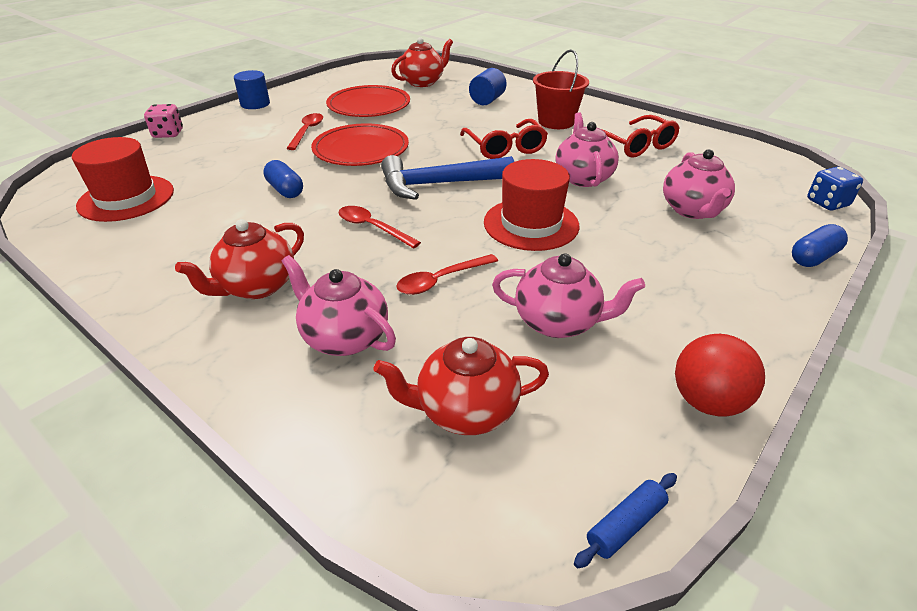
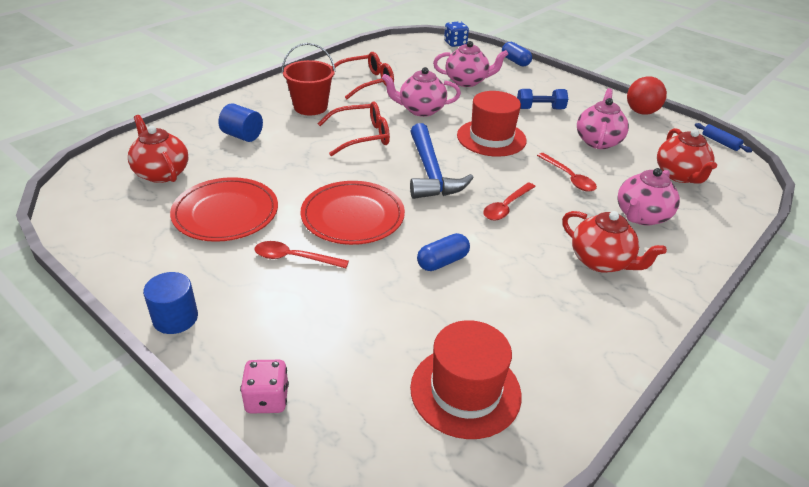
camera: 90 degrees left, 0 degrees up
none -> blue dumbbell [517,89,568,109]

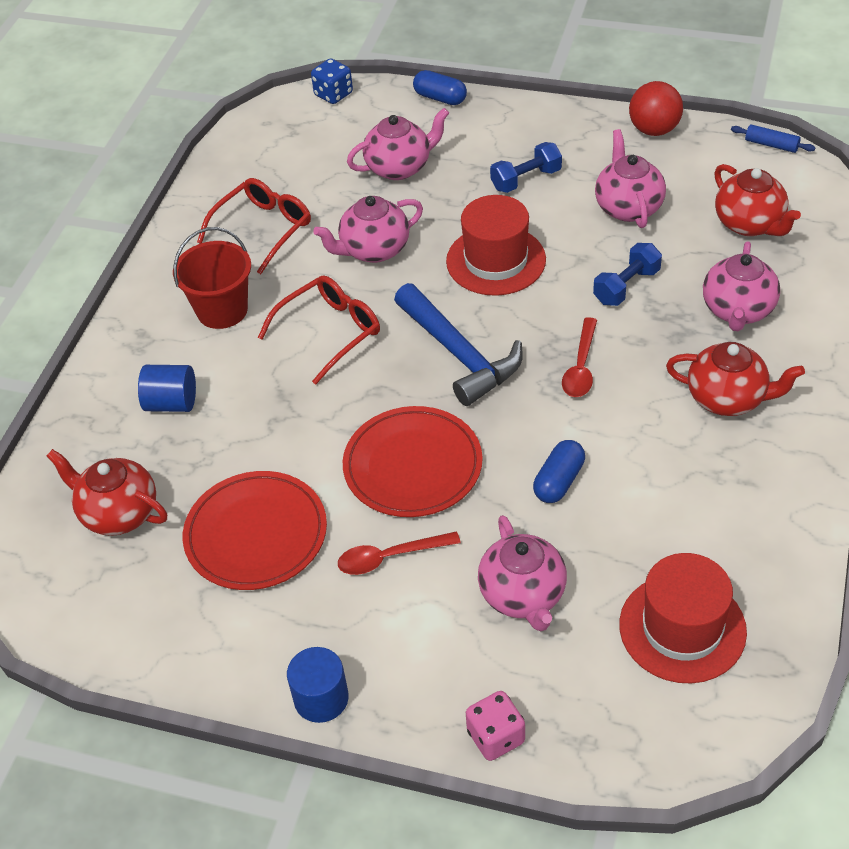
camera: 20 degrees left, 10 degrees up
red spoon [537,153,597,192] -> blue dumbbell [593,243,662,306]
none -> pink teapot [478,515,567,631]

